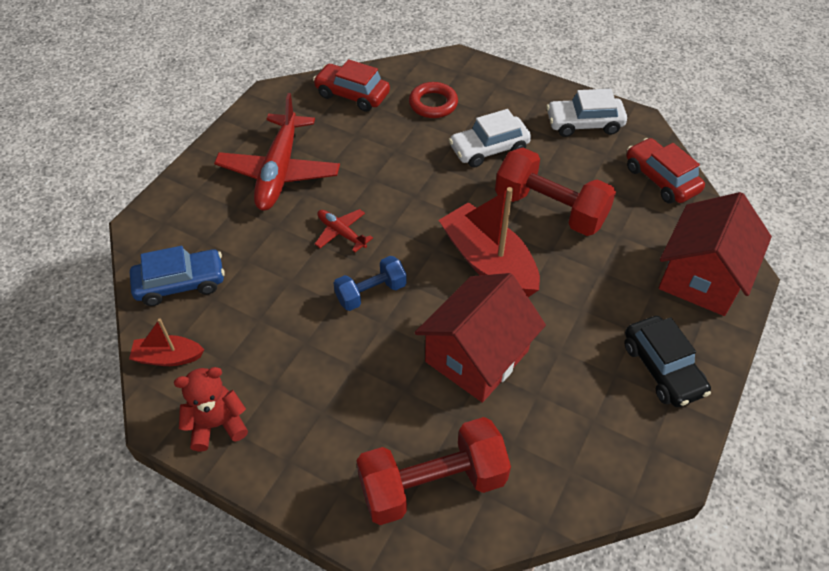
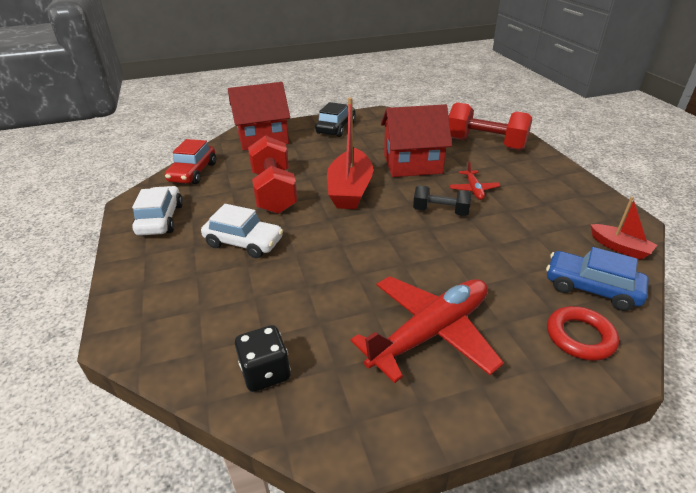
camera: 135 degrees left, 15 degrees down
red teddy bear [174,367,248,452] -> none
red car [313,59,390,112] -> black dice [235,325,291,392]
red plane [315,209,373,252] -> red plane moved to [449,161,500,200]
blue dumbbell [334,256,407,311] -> black dumbbell [413,185,472,216]
red ring [409,82,458,118] -> red ring moved to [547,306,619,361]
white car [546,89,627,137] -> white car turned 135 degrees counterclockwise [132,186,183,236]

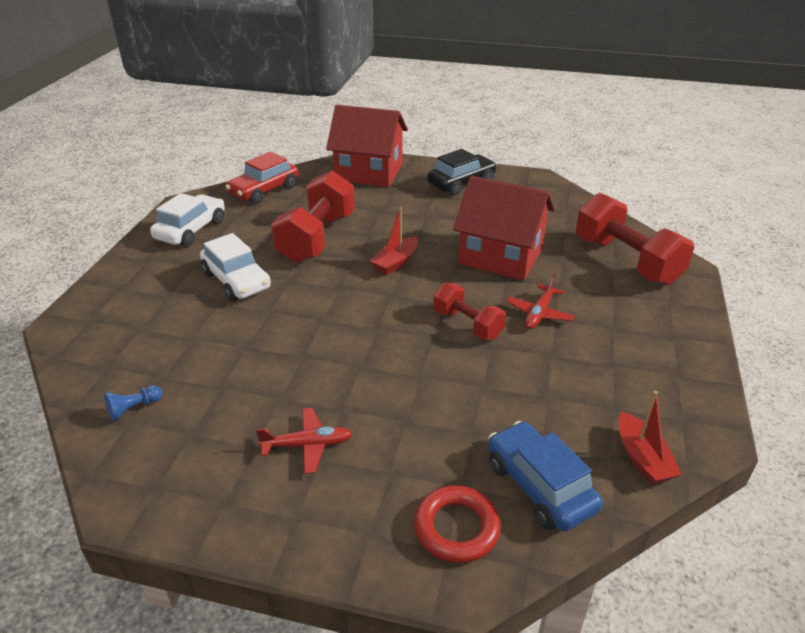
camera: 30 degrees right, 0 degrees up
black dice [235,325,291,392] -> blue pawn [104,385,162,422]
red boat [327,97,373,209] -> red boat [370,207,418,275], size x0.52
red plane [351,276,504,383] -> red plane [256,408,352,474], size x0.48
black dumbbell [413,185,472,216] -> red dumbbell [433,283,506,340]

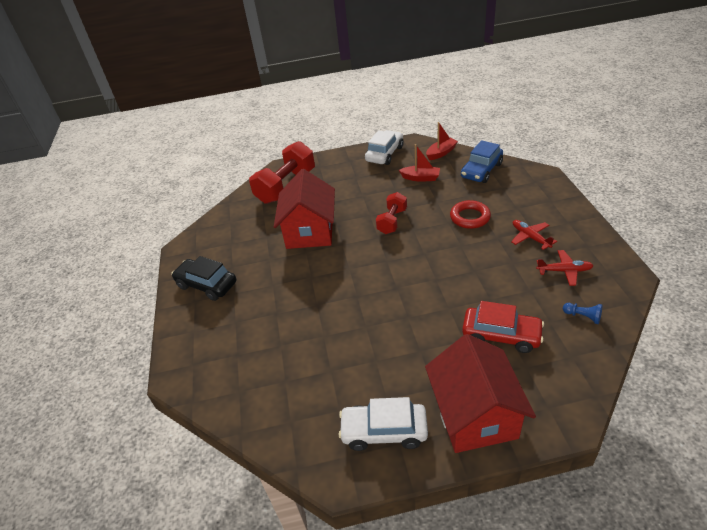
camera: 110 degrees left, 5 degrees up
white car [200,233,271,301] -> white car moved to [365,130,403,165]
red car [226,152,299,204] -> red car moved to [462,301,544,353]
red dumbbell [271,171,355,263] -> none
red house [326,105,408,187] -> red house moved to [425,334,536,453]
red boat [370,207,418,275] -> red boat moved to [399,144,440,181]
red ring [414,485,501,563] -> red ring moved to [450,200,491,229]
red plane [506,275,574,329] -> red plane moved to [536,250,594,286]

